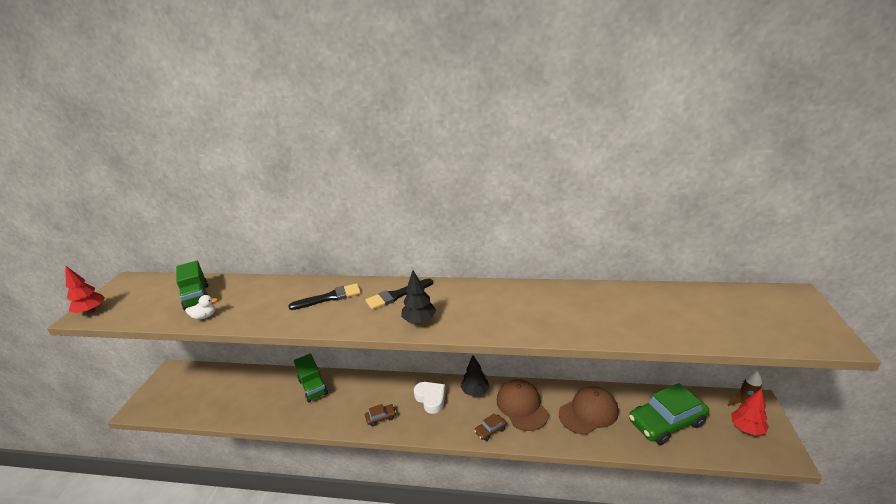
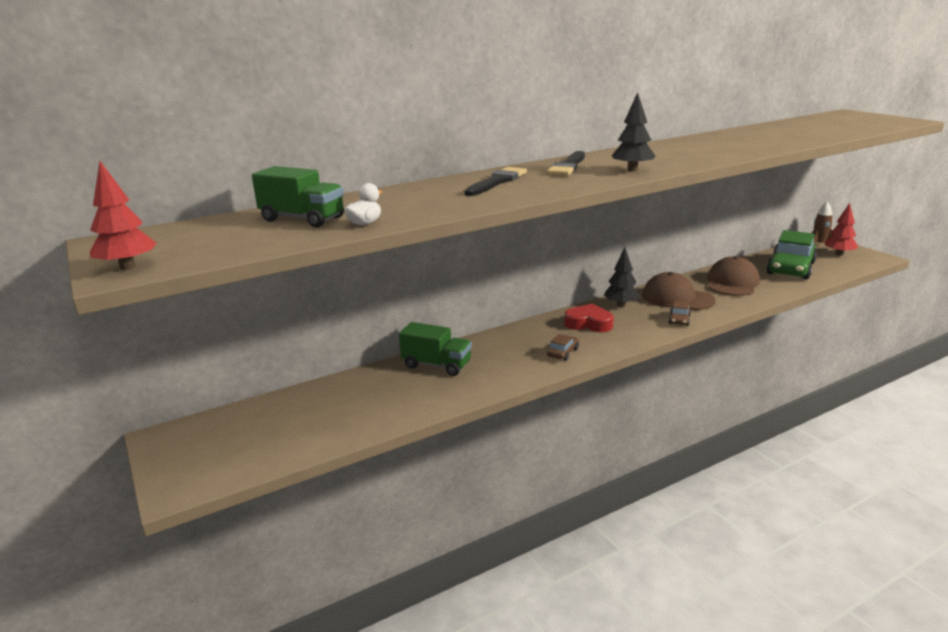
camera: 40 degrees left, 5 degrees down
white heart [414,382,446,414] -> red heart [564,303,614,332]

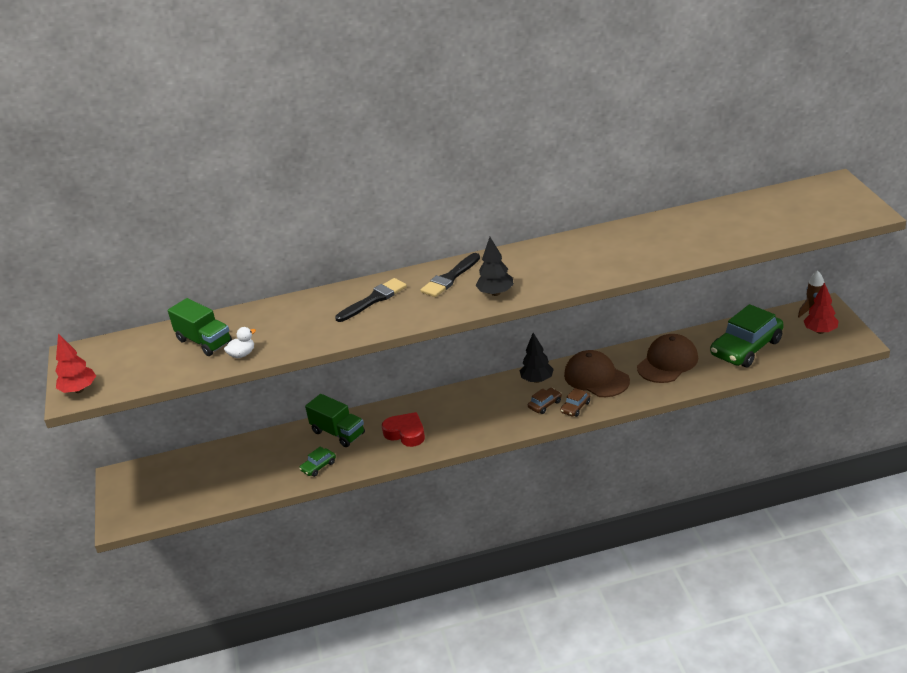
camera: 20 degrees right, 10 degrees up
brown car [547,334,579,361] -> brown car moved to [528,388,562,414]
red heart [564,303,614,332] -> red heart moved to [382,412,425,447]
none -> green car [299,447,336,477]

